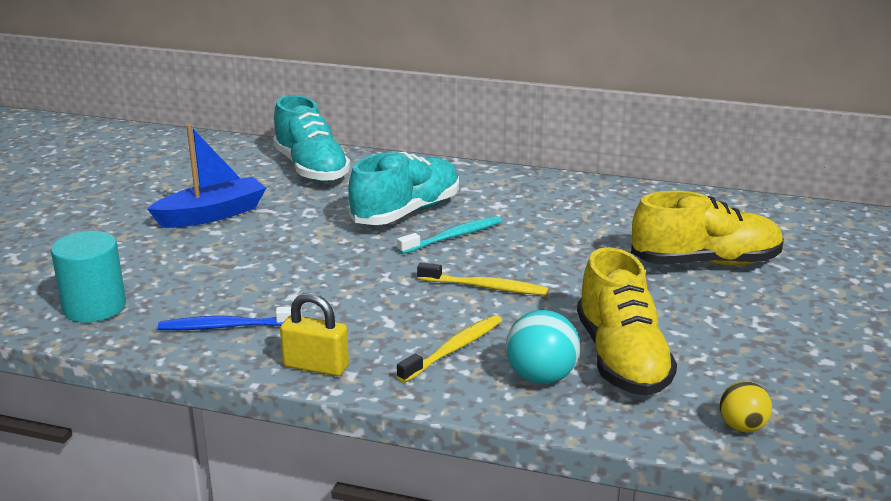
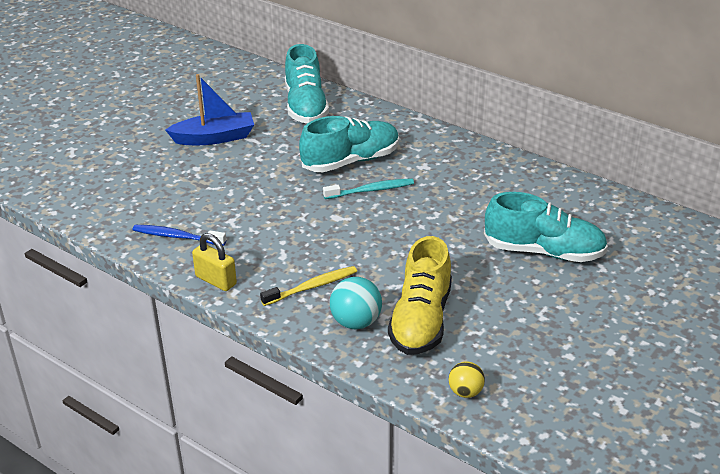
camera: 20 degrees right, 10 degrees up
turquoise cylinder [51,231,126,322] -> none
yellow toothbrush [417,262,549,295] -> none
yellow shoe [631,191,784,266] -> turquoise shoe [484,192,608,262]

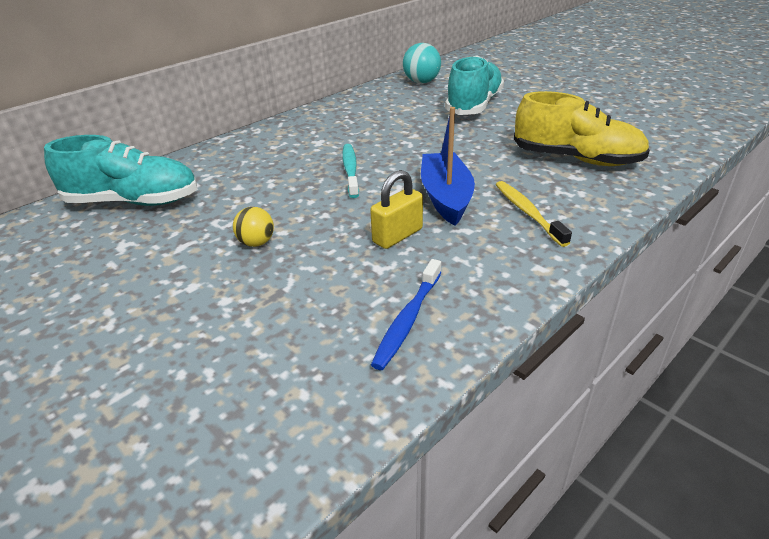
camera: 80 degrees left, 0 degrees up
blue boat [165,74,254,145] -> blue boat moved to [421,107,475,226]
yellow padlock [192,233,237,291] -> yellow padlock moved to [370,170,423,249]
turquoise shoe [299,116,399,172] -> none
turquoise ball [330,277,382,329] -> turquoise ball moved to [403,43,441,84]
yellow ball [449,361,485,398] -> yellow ball moved to [233,207,274,247]

